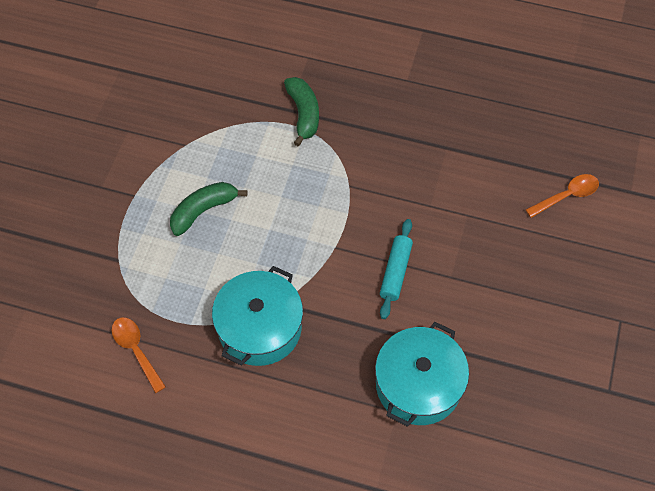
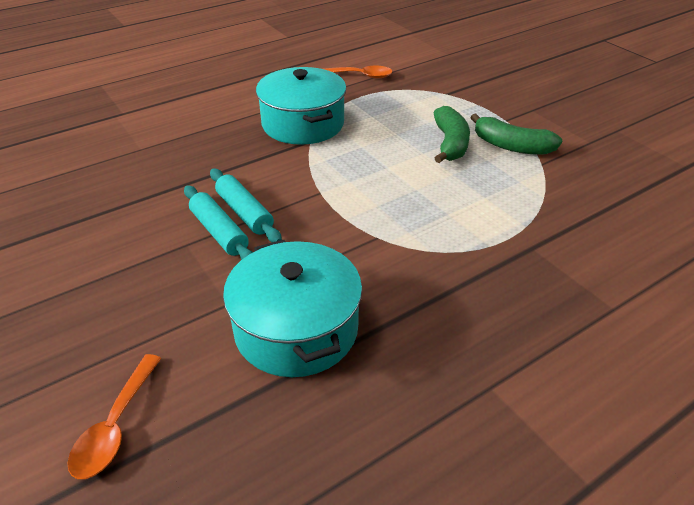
camera: 130 degrees right, 20 degrees down
green banana [284,77,319,146] -> green banana moved to [470,114,562,155]
turquoise pot [375,322,469,427] -> turquoise pot moved to [223,240,362,377]
none -> turquoise rolling pin [184,186,253,260]

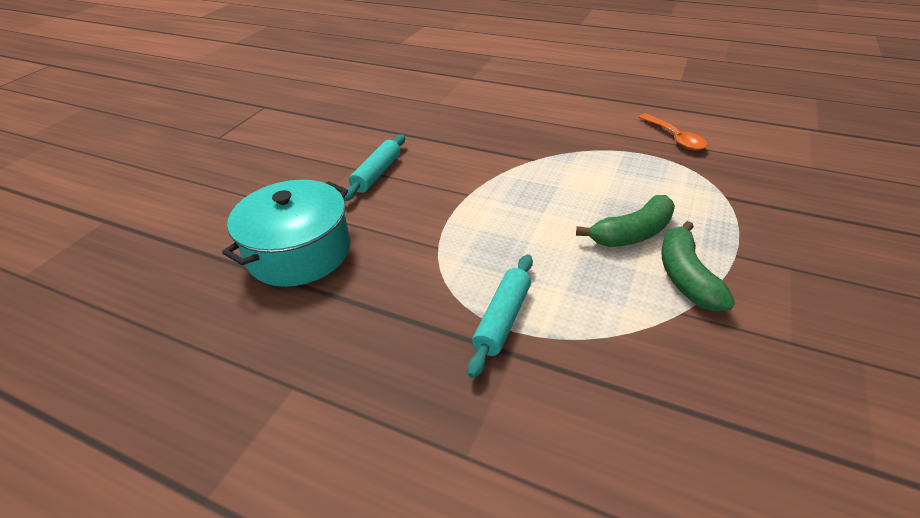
camera: 60 degrees right, 0 degrees up
orange spoon [68,354,161,479] -> none
turquoise rolling pin [210,169,282,242] -> turquoise rolling pin moved to [467,254,533,378]
turquoise pot [256,67,346,145] -> none

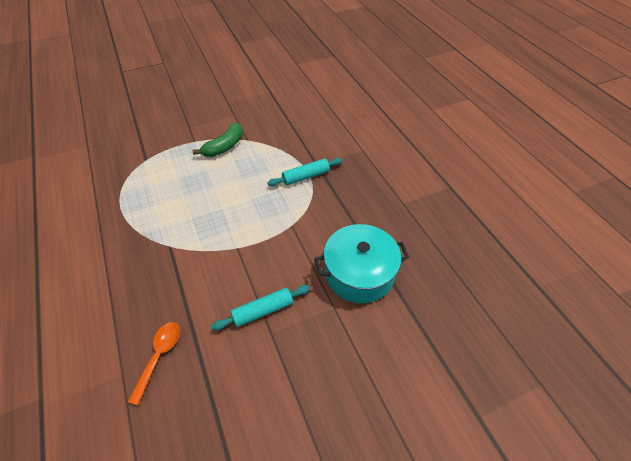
camera: 140 degrees left, 10 degrees up
green banana [576,195,675,247] -> none
orange spoon [639,114,707,150] -> orange spoon moved to [128,322,180,405]

